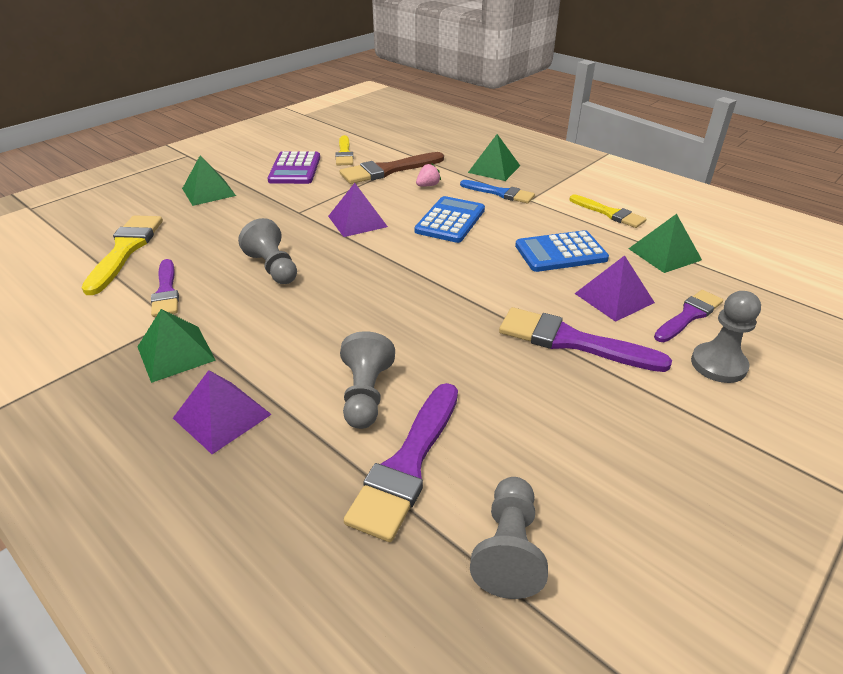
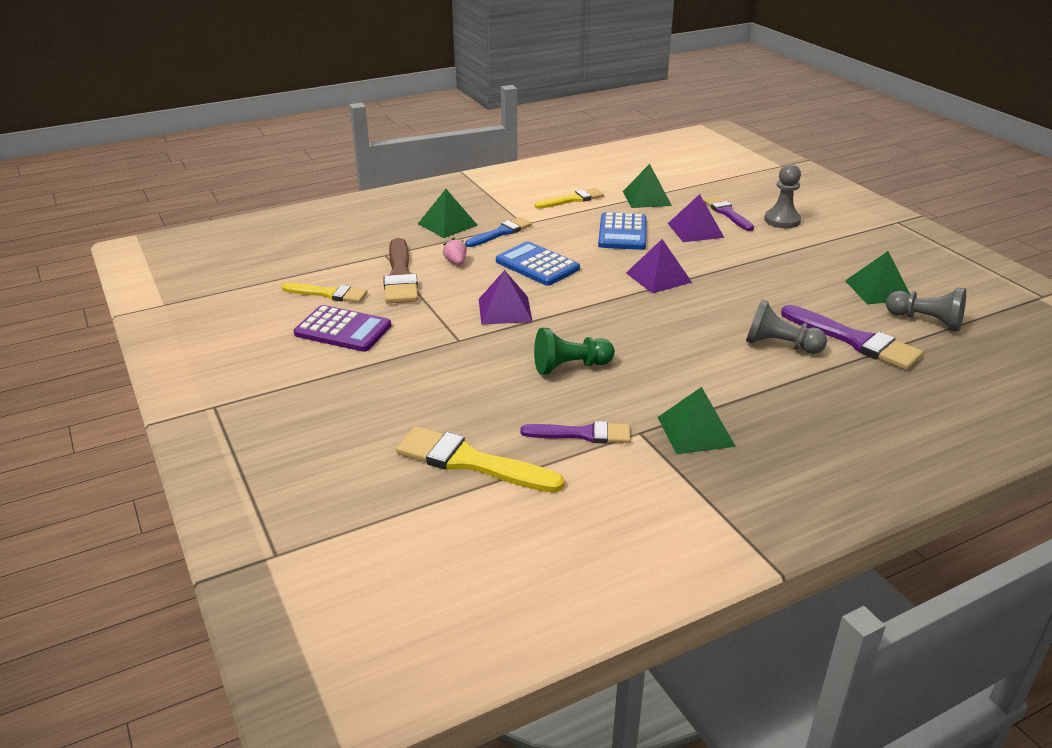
camera: 70 degrees left, 5 degrees down
purple pyramid [173,370,272,454] -> purple pyramid moved to [626,239,692,294]
green pyramid [182,155,236,206] -> green pyramid moved to [845,251,910,304]
grey pawn [238,218,297,284] -> green pawn [534,328,615,374]
purple brush [499,307,672,372] -> none

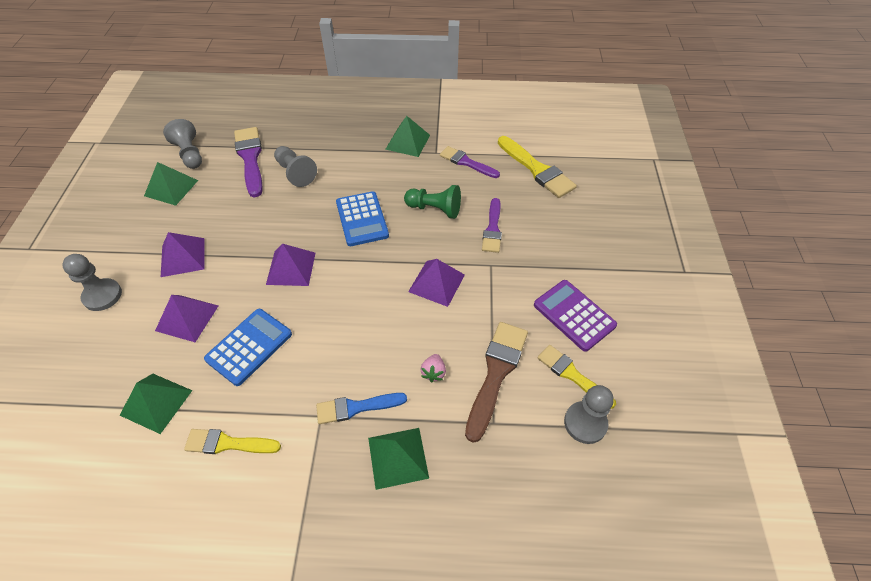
camera: 150 degrees left, 20 degrees up
blue calculator [496,241,580,286] -> blue calculator moved to [336,191,389,246]
purple brush [704,196,754,231] -> purple brush moved to [482,198,502,253]
none -> purple pyramid [161,232,205,277]
none -> grey pawn [564,385,614,444]

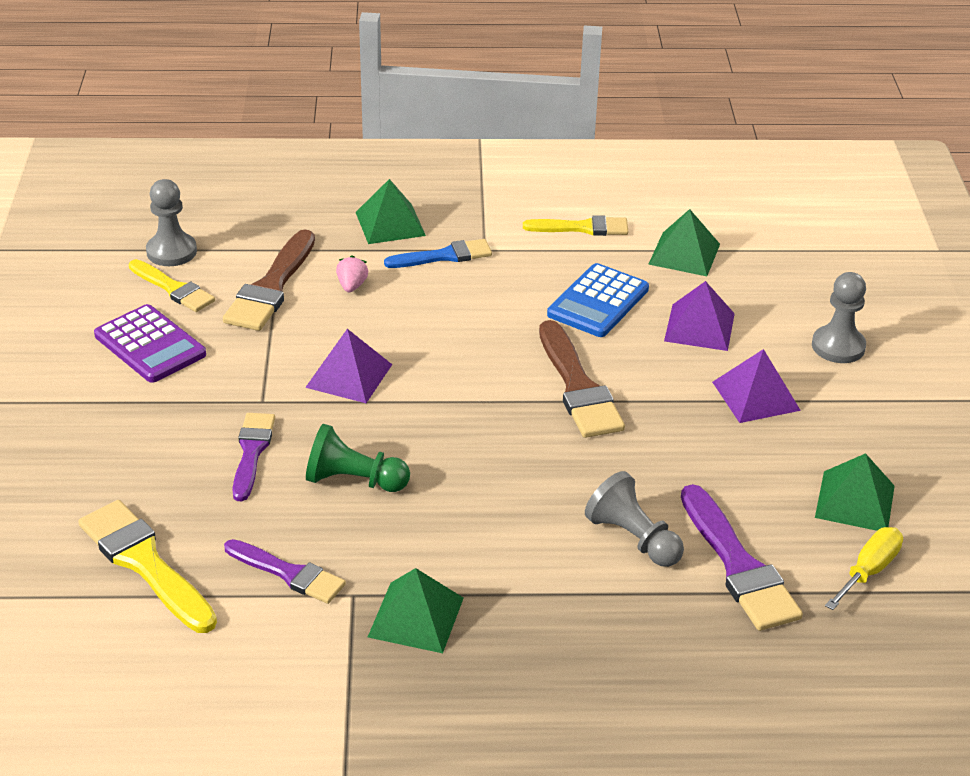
camera: 175 degrees right, 15 degrees down
grey pawn [163,119,202,169] -> yellow screwdriver [825,527,903,610]
purple pyramid [266,244,315,286] -> brown brush [539,320,625,438]
blue calculator [336,191,389,246] -> none

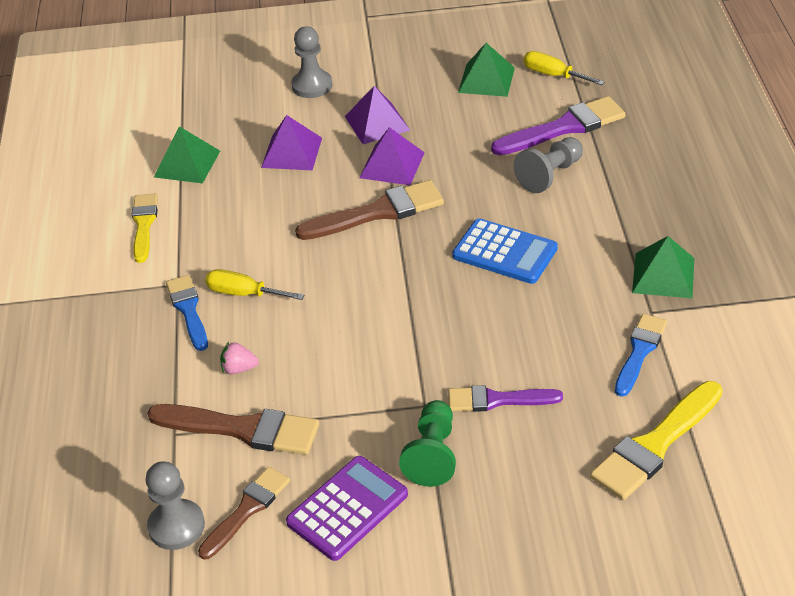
camera: 90 degrees left, 5 degrees up
yellow brush [129,259,215,312] -> brown brush [198,467,290,560]
purple brush [224,539,346,604] -> blue brush [615,314,667,397]
purple pyramid [305,329,392,403] -> purple pyramid moved to [359,127,425,185]
green pawn [306,424,410,492] -> green pawn moved to [399,400,456,487]
green pyramid [355,179,426,244] -> none
blue calculator [547,263,649,337] -> blue calculator moved to [452,218,558,284]
none -> yellow screwdriver [205,269,304,300]

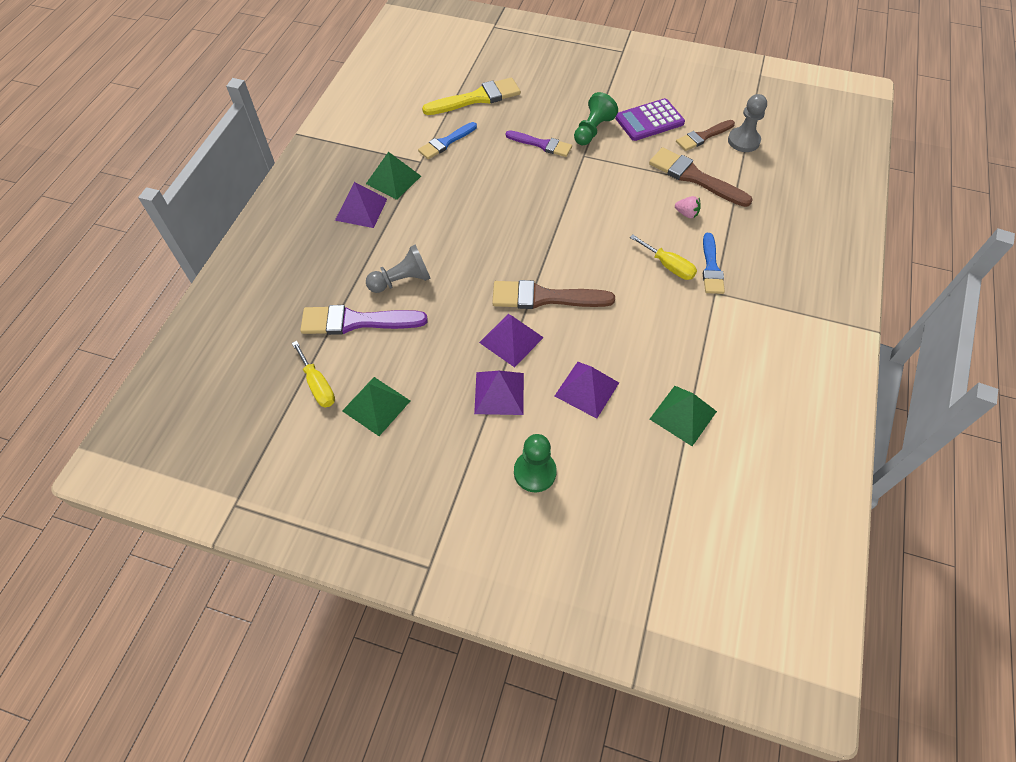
camera: 160 degrees left, 15 degrees up
yellow brush [132,193,158,263] -> none
grey pawn [291,26,332,98] -> green pawn [514,434,557,492]
blue calculator [452,218,558,284] -> none
none -> purple pyramid [335,182,387,228]

